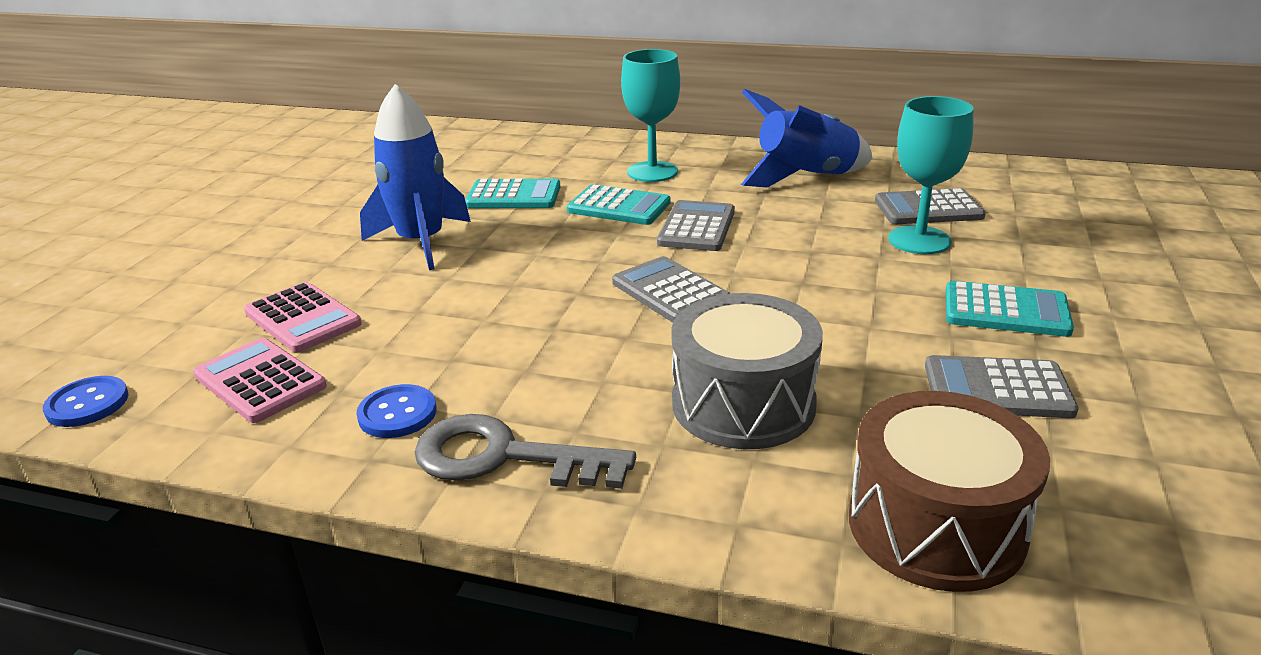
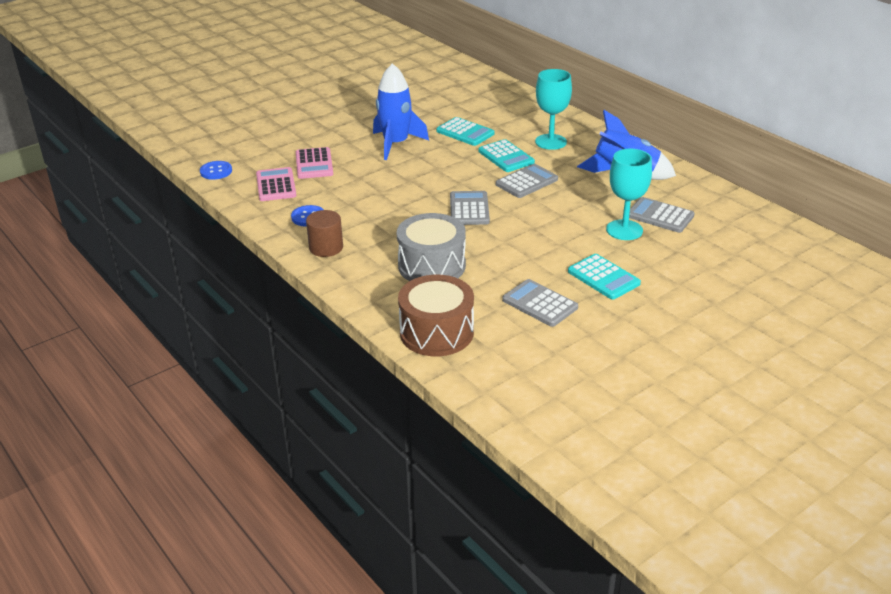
camera: 35 degrees right, 5 degrees up
grey key [414,414,636,489] -> brown cylinder [306,210,343,257]

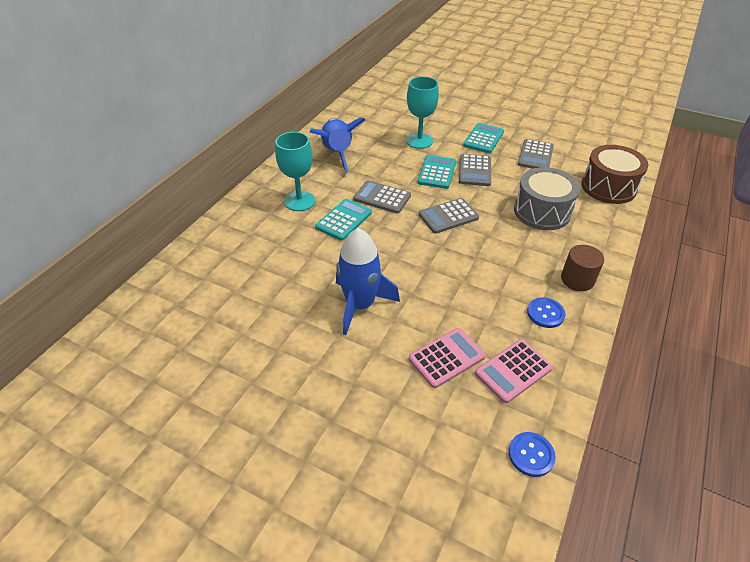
camera: 115 degrees left, 10 degrees up
turquoise calculator [436,117,495,146] -> turquoise calculator moved to [418,155,456,189]
grey calculator [629,197,695,233] -> grey calculator moved to [459,154,491,186]

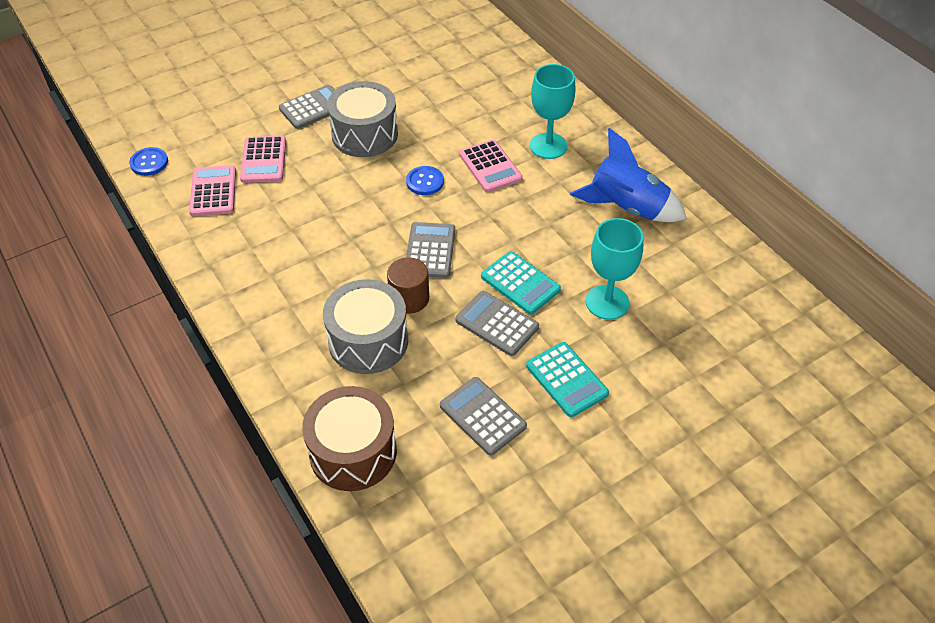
camera: 120 degrees right, 5 degrees up
turquoise calculator [315,199,372,241] -> pink calculator [459,140,522,192]
blue rocket [336,228,400,335] -> grey drum [327,81,398,157]
grey calculator [353,180,411,213] -> grey calculator moved to [279,85,335,129]
blue button [527,297,565,328] -> blue button moved to [406,166,444,195]
brown cylinder [561,245,604,291] -> brown cylinder moved to [387,257,429,314]

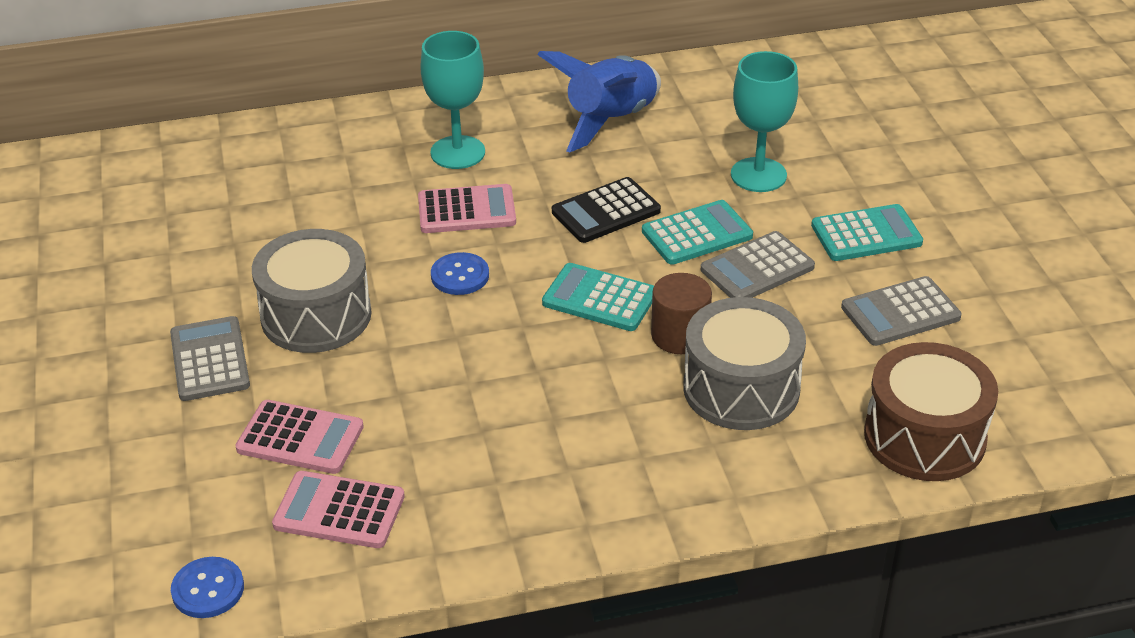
camera: 70 degrees left, 10 degrees down
grey calculator [406,222,455,278] -> turquoise calculator [542,263,654,331]
none -> black calculator [552,177,661,243]

